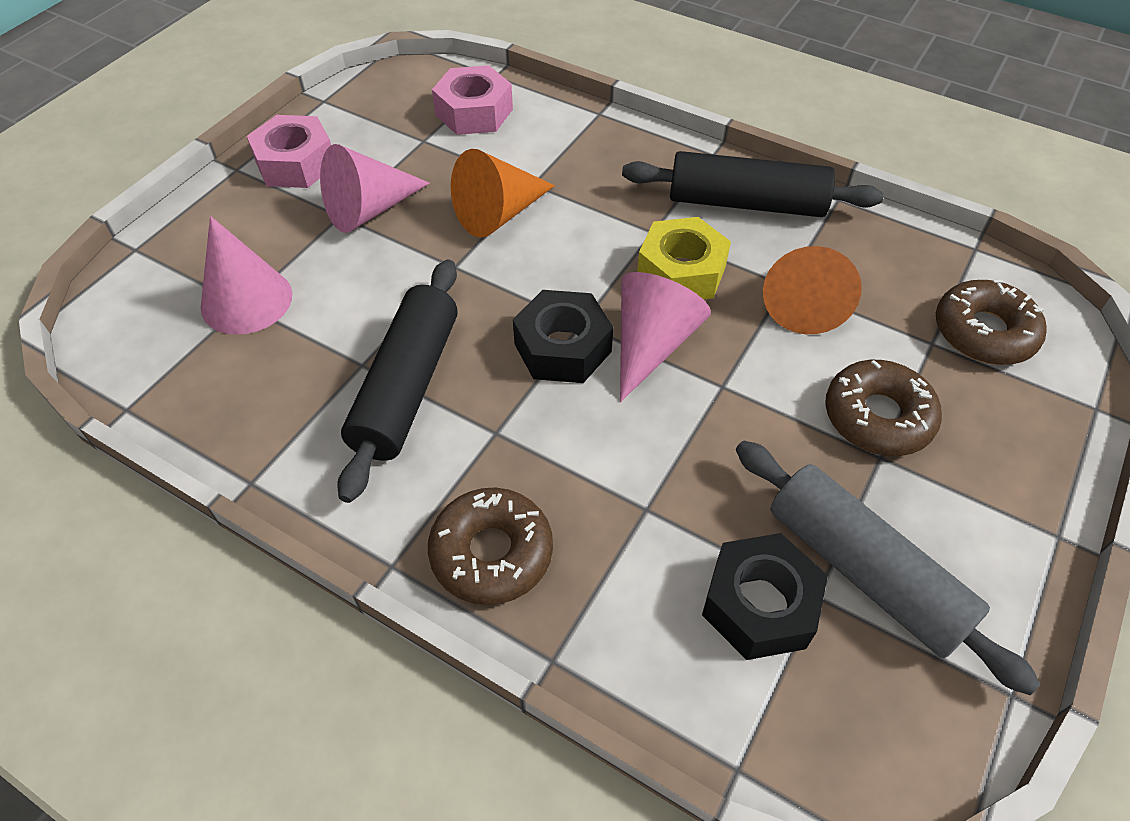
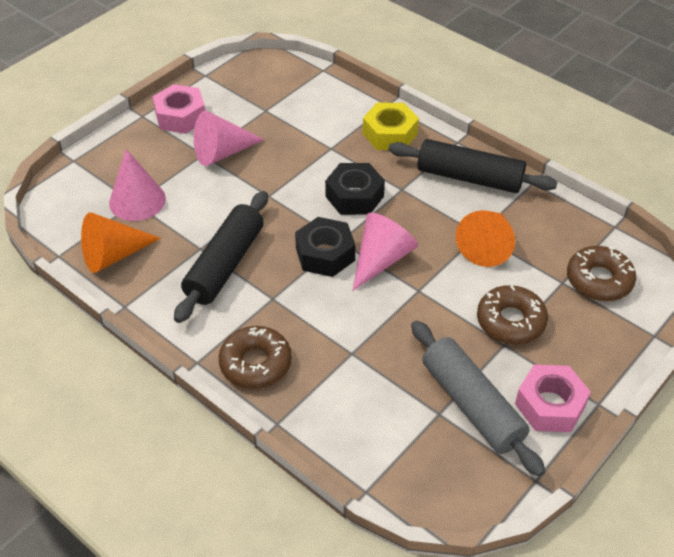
camera: 10 degrees right, 5 degrees down
pink nut [432,65,513,135] -> pink nut moved to [515,364,591,432]
orange cone [451,149,555,238] -> orange cone moved to [81,212,161,273]
yellow nut [637,217,731,299] -> yellow nut moved to [363,103,419,150]
black nut [702,533,828,660] -> black nut moved to [325,163,385,215]

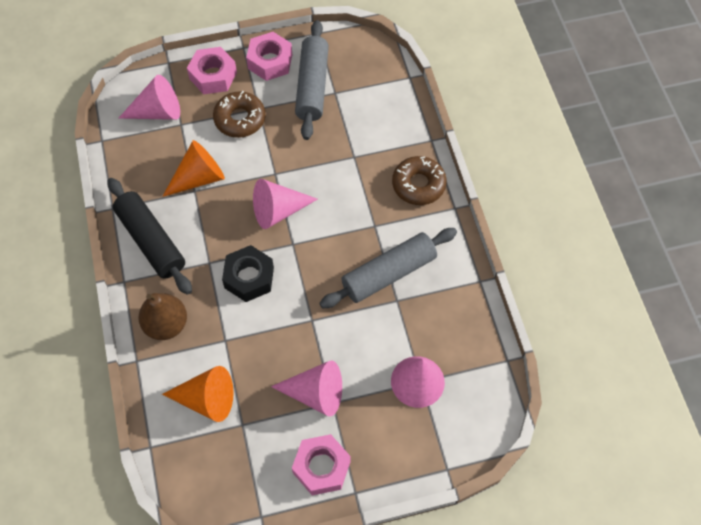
camera: 145 degrees left, 15 degrees up
orange cone [81,212,161,273] -> orange cone moved to [162,366,234,422]
black rolling pin [174,191,268,323] -> grey rolling pin [319,228,457,308]
black nut [295,217,355,277] -> none
yellow nut [363,103,419,150] -> brown pear [138,293,187,340]
brown donut [567,246,636,301] -> pink cone [118,75,180,120]
none -> pink nut [187,47,237,94]

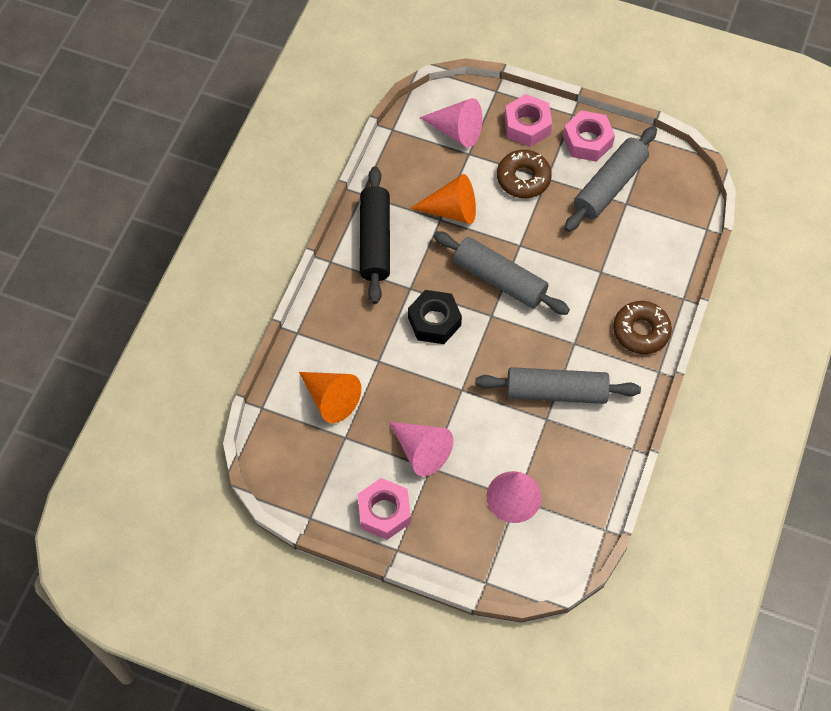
camera: 35 degrees right, 0 degrees up
brown pear [138,293,187,340] -> none
pink cone [253,179,318,229] -> grey rolling pin [433,231,570,315]

